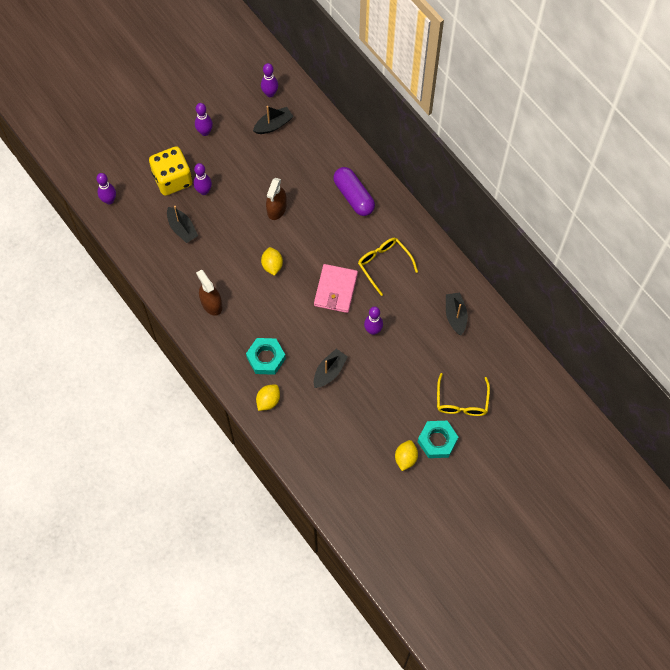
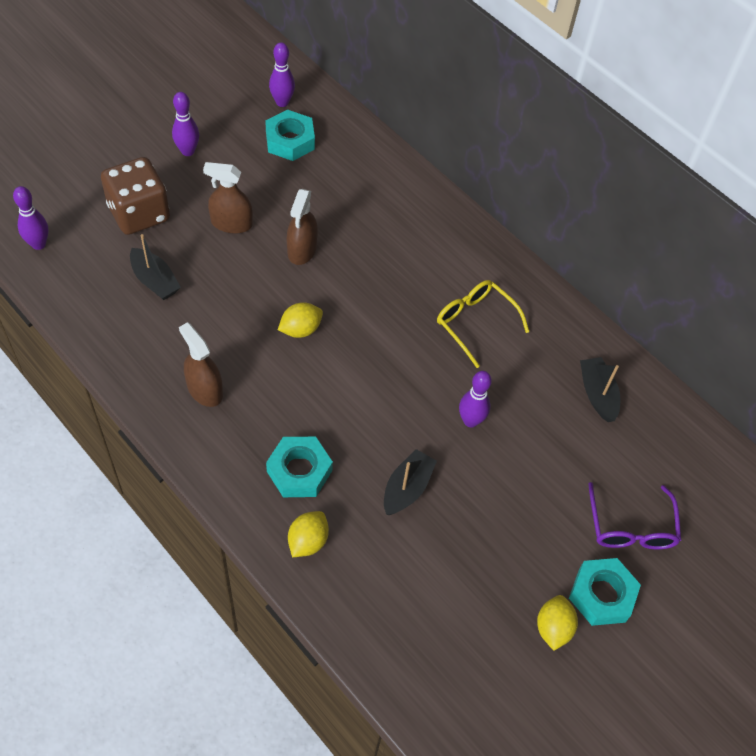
camera: 10 degrees left, 10 degrees down
yellow dice [149,146,192,196] -> brown dice [101,157,170,235]
purple bowling pin [193,163,212,195] -> none
black boat [253,106,294,134] -> turquoise nut [265,110,315,161]
yellow lemon [261,247,283,276] -> yellow lemon turned 75 degrees clockwise [278,302,323,338]
pink wallet [314,264,358,313] -> none
purple capsule [333,167,375,216] -> none
yellow glasses [437,373,490,416] -> purple glasses [588,482,681,549]
none -> brown spray bottle [203,162,253,233]

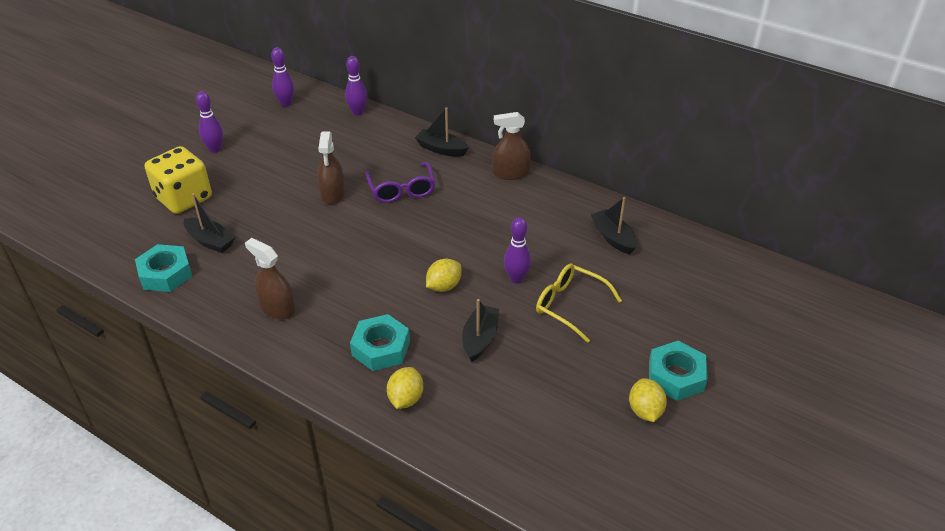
camera: 10 degrees left, 15 degrees down
purple bowling pin [13,186,48,250] -> purple bowling pin moved to [345,56,367,116]
brown dice [101,157,170,235] -> yellow dice [145,146,212,214]
brown spray bottle [203,162,253,233] -> brown spray bottle moved to [493,112,531,180]
turquoise nut [265,110,315,161] -> turquoise nut moved to [135,244,192,292]
yellow lemon [278,302,323,338] -> yellow lemon moved to [426,258,461,292]
yellow glasses [437,280,529,368] -> yellow glasses moved to [536,264,622,343]
purple glasses [588,482,681,549] -> purple glasses moved to [365,162,435,203]
none -> black boat [415,107,469,157]

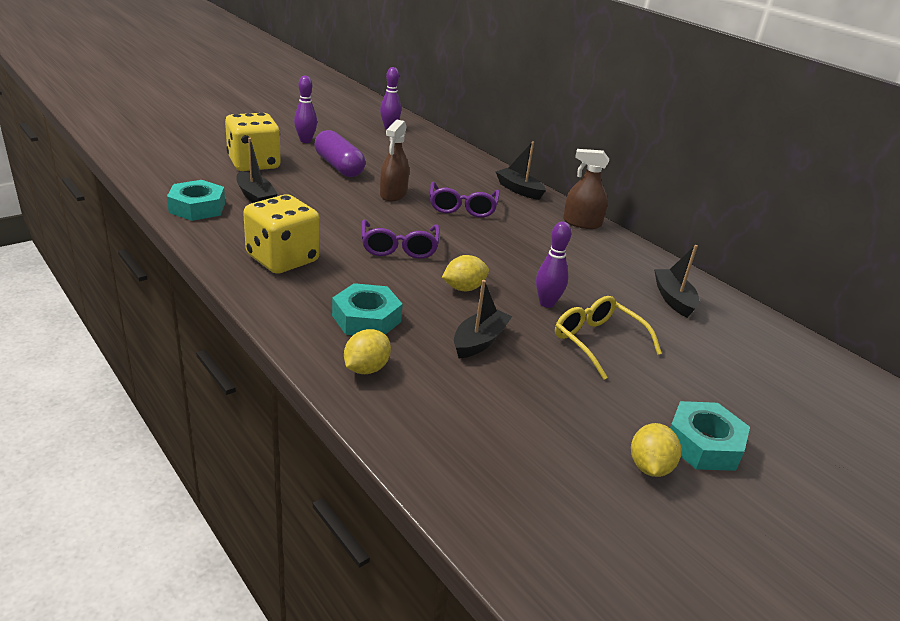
camera: 15 degrees right, 10 degrees down
brown spray bottle [245,238,295,319] -> yellow dice [243,194,320,274]
purple bowling pin [345,56,367,116] -> none
none -> purple capsule [314,130,365,177]
none -> purple glasses [361,219,440,259]

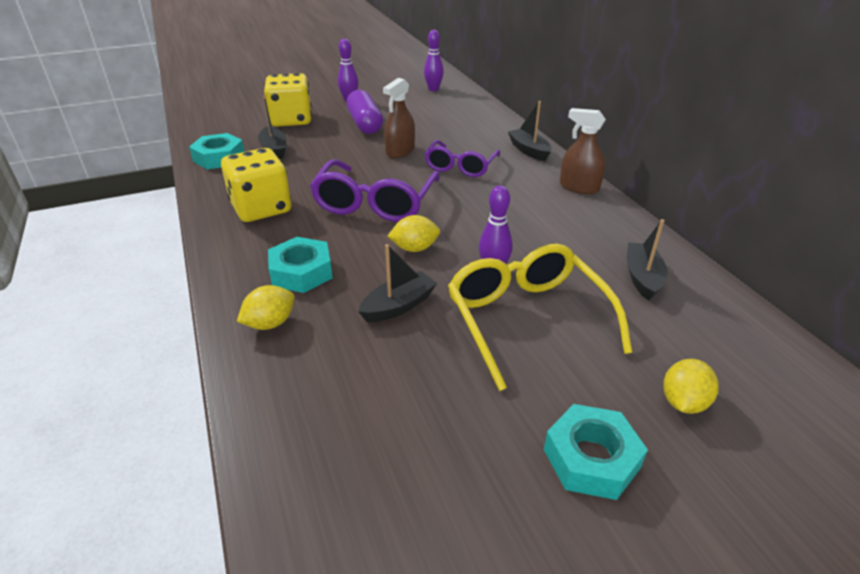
camera: 20 degrees right, 5 degrees up
purple glasses [361,219,440,259] -> purple glasses [310,160,440,222], size x1.53
yellow glasses [555,296,662,380] -> yellow glasses [448,244,632,391], size x1.53
yellow lemon [631,423,681,477] -> yellow lemon moved to [663,359,719,414]

